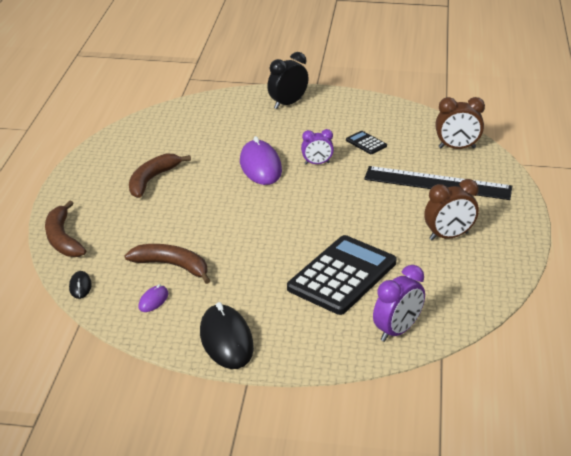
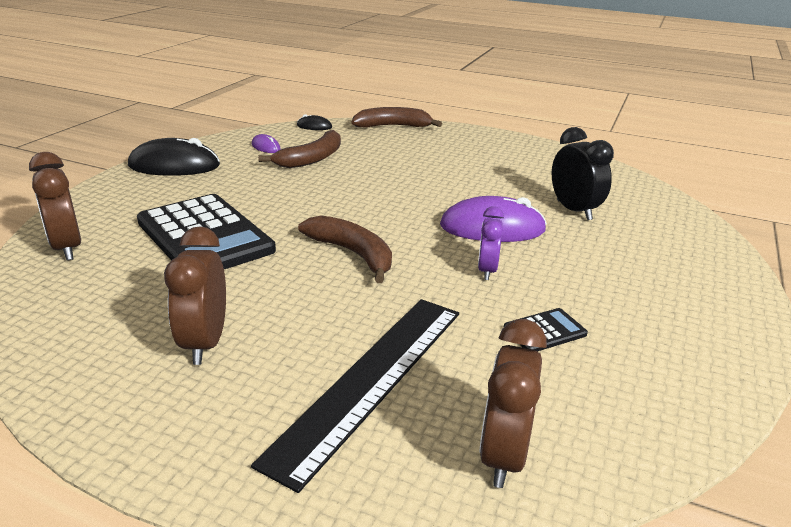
camera: 105 degrees right, 5 degrees down
brown banana [129,153,191,198] -> brown banana moved to [298,216,392,283]
black clock [267,52,309,109] -> black clock moved to [552,127,614,220]
purple clock [373,265,425,342] -> brown clock [29,152,81,261]

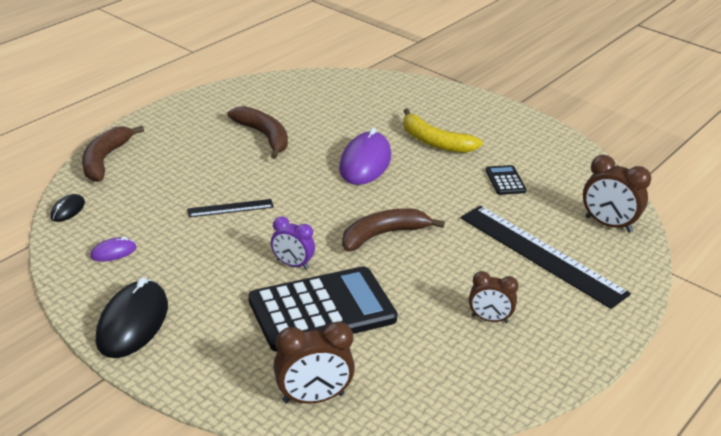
camera: 75 degrees left, 5 degrees up
brown clock [164,226,226,365] -> brown clock [469,271,519,323], size x0.66
brown banana [258,130,341,168] -> brown banana moved to [227,106,288,159]
purple clock [478,206,504,280] -> purple clock moved to [271,216,315,270]
black clock [552,127,614,220] -> none
none -> black ruler [187,199,274,217]
none -> yellow banana [403,108,483,153]

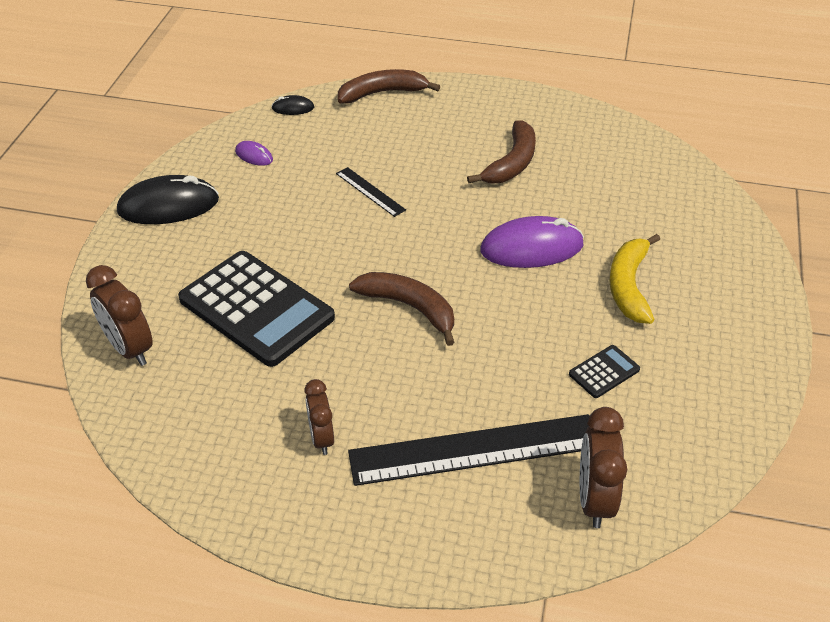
camera: 65 degrees right, 10 degrees up
purple clock [271,216,315,270] -> none
black ruler [460,206,631,309] -> black ruler turned 60 degrees clockwise [348,414,589,486]

